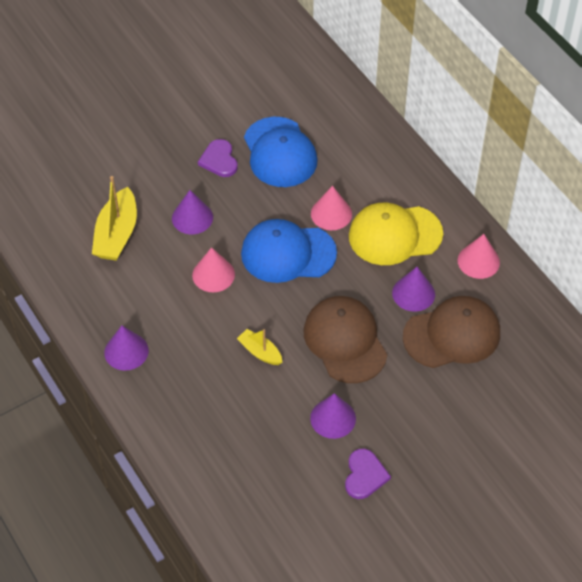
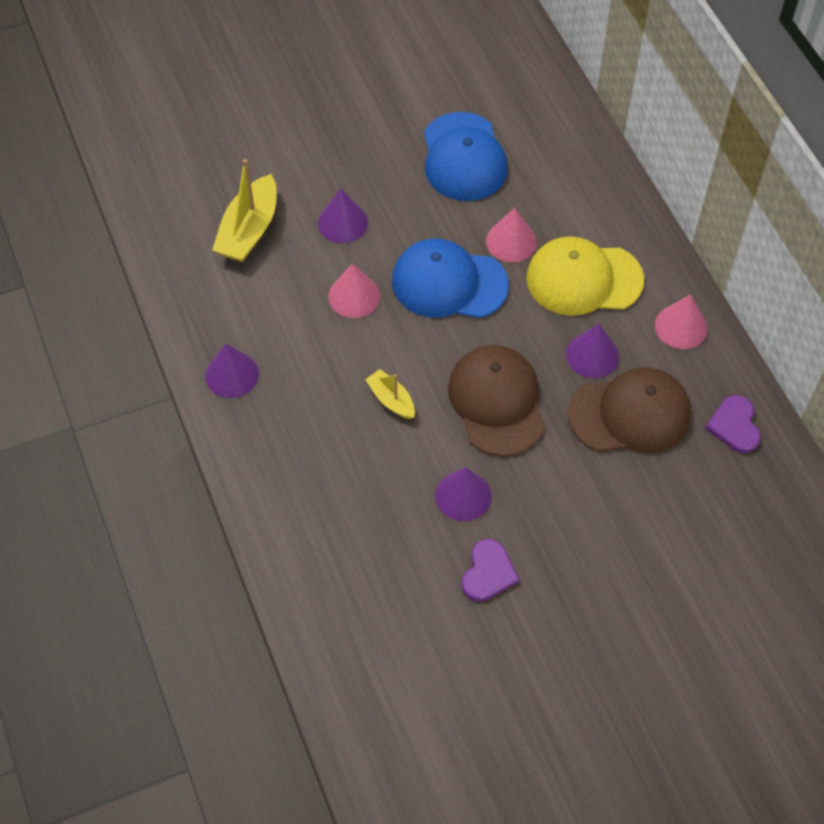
camera: 10 degrees right, 5 degrees up
purple heart [198,139,238,177] -> purple heart moved to [705,395,761,453]

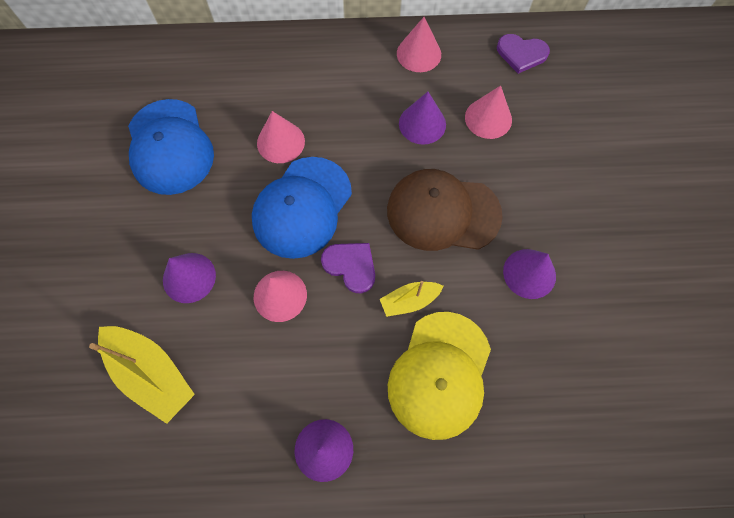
camera: 70 degrees left, 10 degrees up
blue cap [424,112,508,201] -> blue cap turned 60 degrees clockwise [128,99,214,195]
purple heart [461,539,519,602] -> purple heart moved to [321,243,375,293]
yellow cap [526,236,644,316] -> yellow cap moved to [388,312,491,440]
brown cap [568,368,691,453] -> pink cone [465,85,512,139]

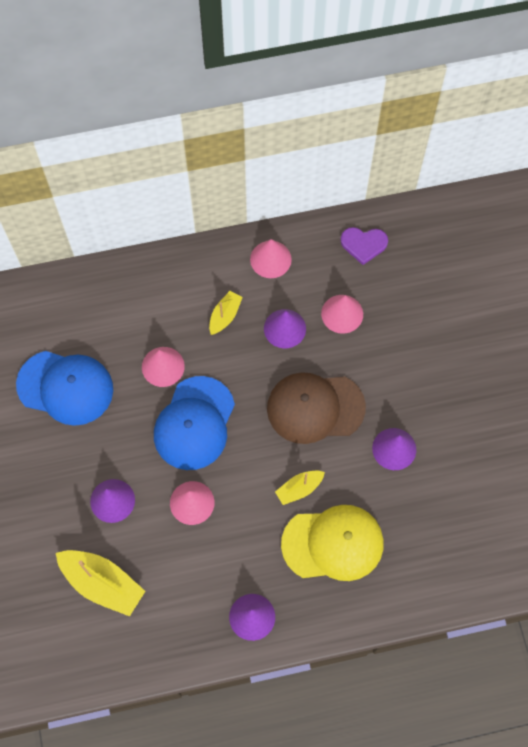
camera: 10 degrees left, 0 degrees up
blue cap [128,99,214,195] -> blue cap turned 45 degrees counterclockwise [16,351,113,426]
purple heart [321,243,375,293] -> none
yellow cap [388,312,491,440] -> yellow cap turned 105 degrees counterclockwise [281,505,384,581]
none -> yellow boat [209,291,243,335]

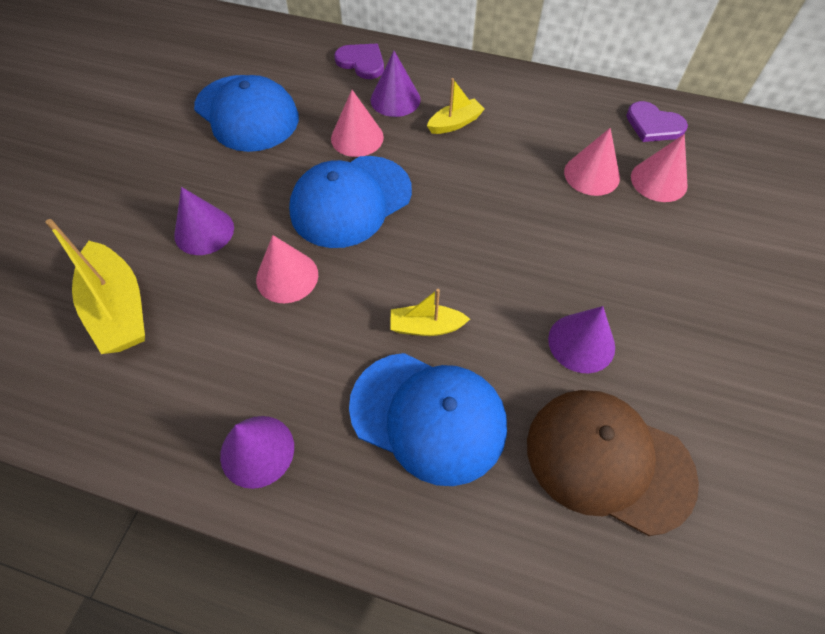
camera: 30 degrees right, 10 degrees down
pink cone [250,239,292,278] -> pink cone moved to [631,134,688,202]
purple cone [264,309,306,348] -> purple cone moved to [371,51,421,117]
brown cap [267,372,366,444] -> brown cap moved to [527,390,699,536]
yellow cap [281,505,384,581] -> blue cap [349,353,507,486]
none -> purple heart [334,44,384,79]

